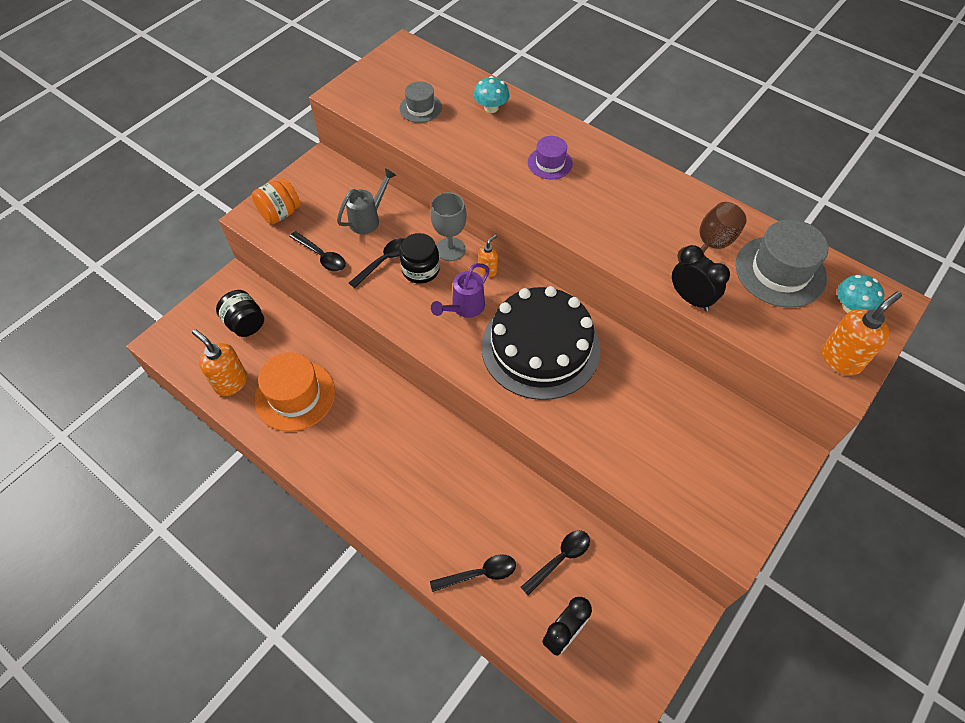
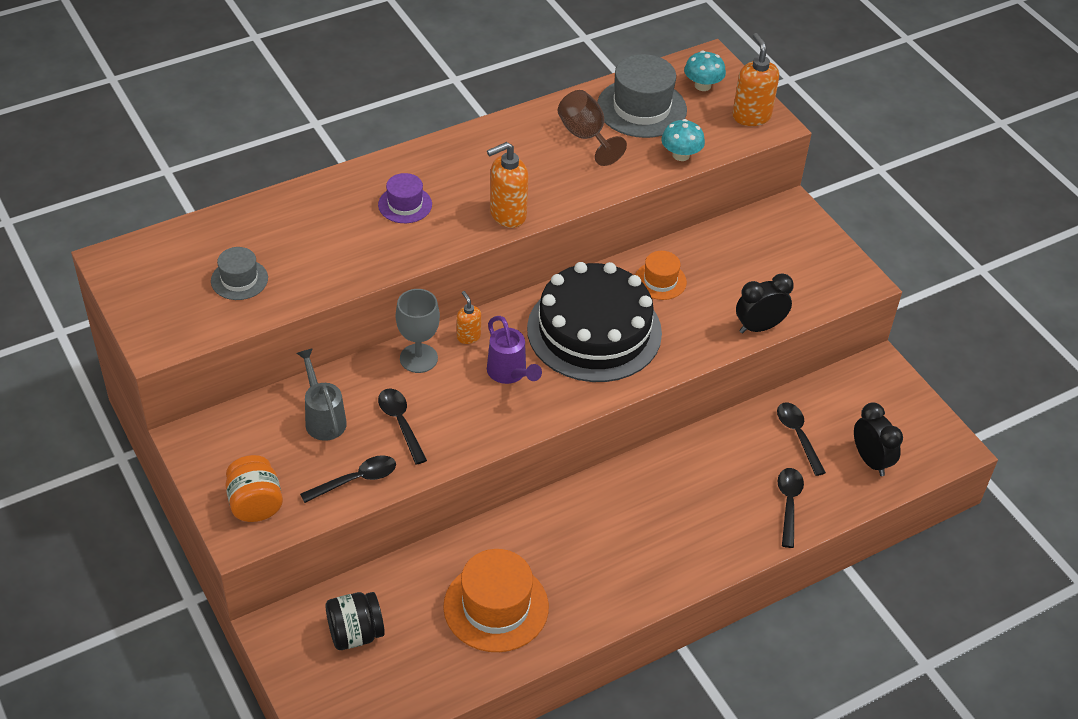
camera: 70 degrees left, 10 degrees down
orange soap dispenser [192,329,247,396] -> orange soap dispenser moved to [487,142,528,228]
black jar [399,233,440,284] -> none
turquoise mushroom [473,76,510,113] -> turquoise mushroom moved to [661,119,705,161]
black clock [672,245,730,311] -> black clock moved to [736,273,794,333]
none -> orange hat [635,251,687,300]

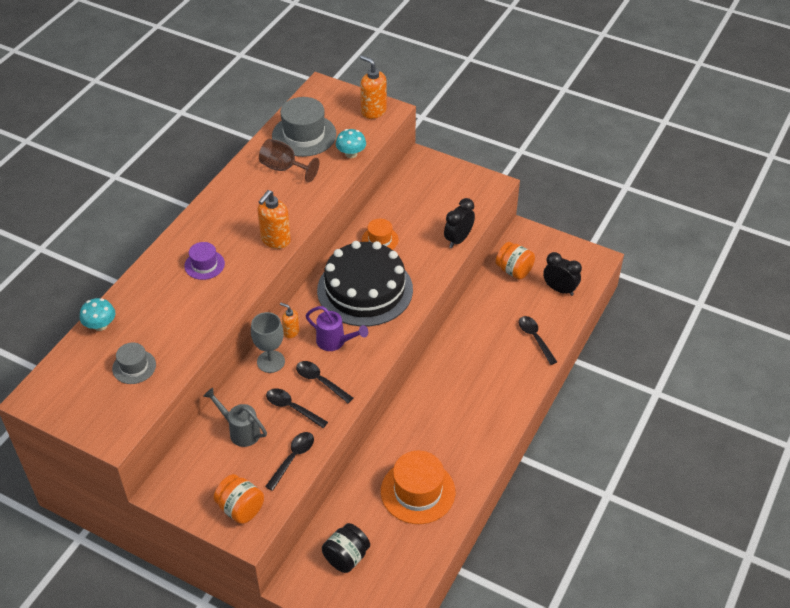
camera: 30 degrees left, 0 degrees up
turquoise mushroom [684,51,726,91] -> turquoise mushroom moved to [80,298,115,331]
black spoon [777,402,826,476] -> black spoon moved to [296,361,353,403]
none -> orange jar [496,242,535,280]

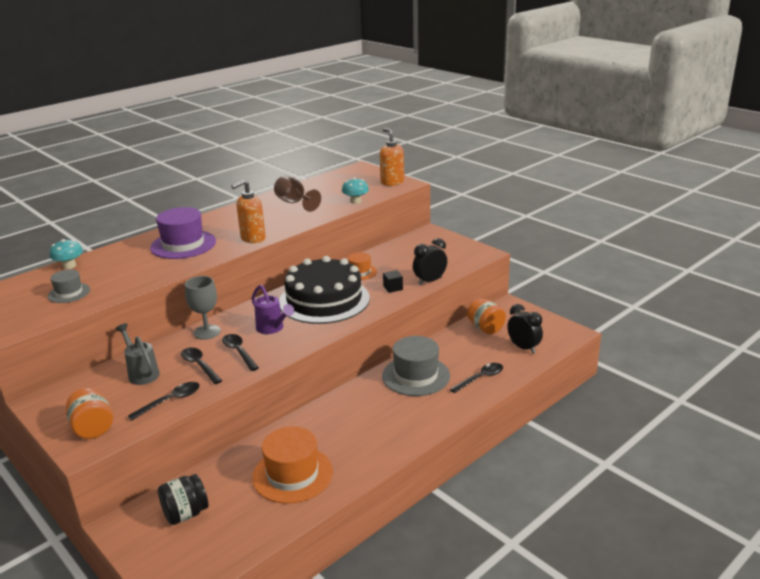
camera: 20 degrees right, 20 degrees down
purple hat [184,242,225,280] -> purple hat [150,207,216,259], size x1.79
grey hat [272,97,337,157] -> grey hat moved to [382,336,450,396]
orange soap dispenser [280,303,299,338] -> none
black spoon [519,316,557,365] -> black spoon turned 60 degrees clockwise [450,363,503,393]
none -> black cube [383,270,403,293]

